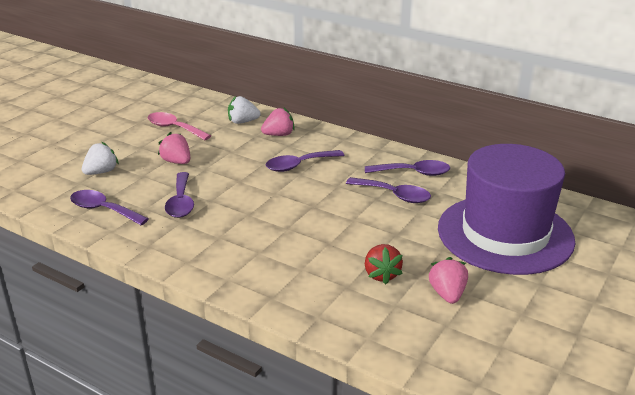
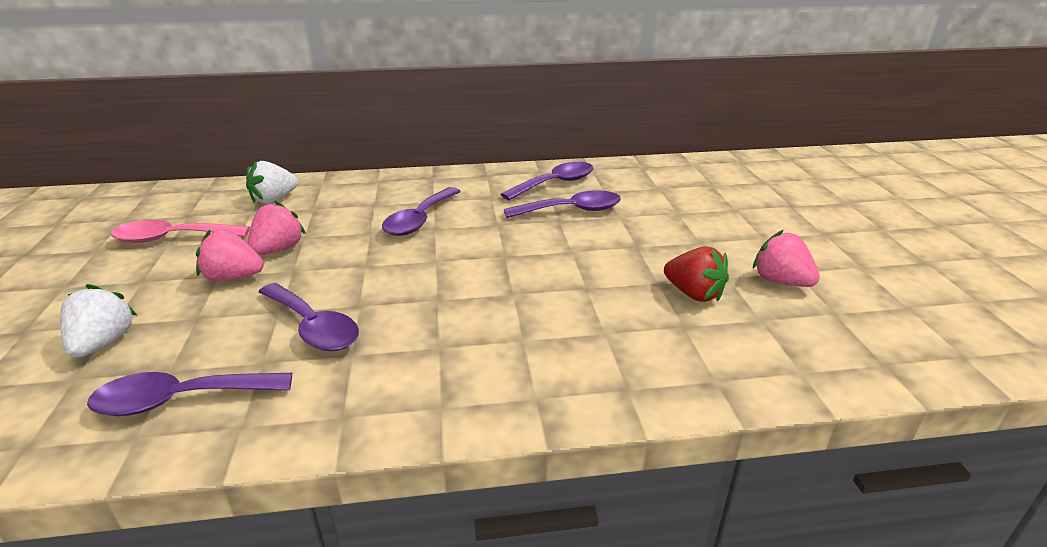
camera: 40 degrees left, 0 degrees up
pink strawberry [261,107,295,136] -> pink strawberry moved to [247,201,306,255]
purple hat [438,144,575,275] -> none

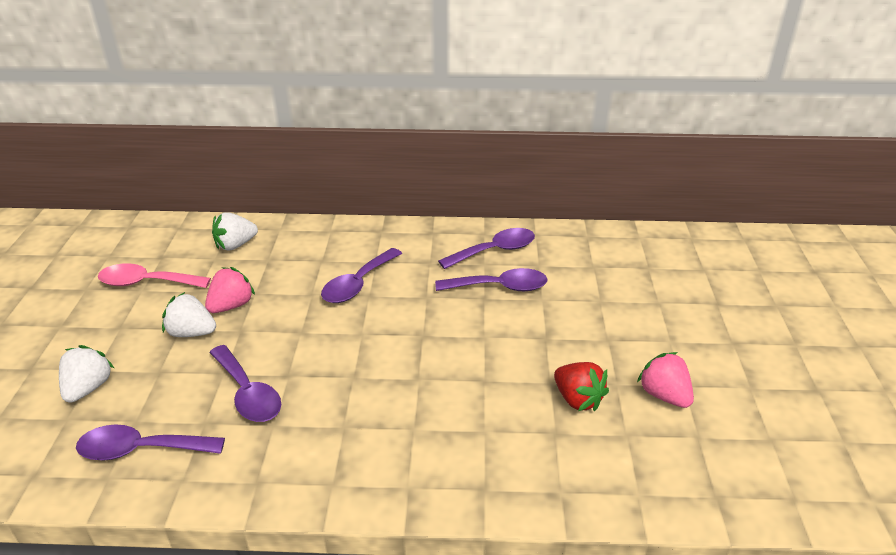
camera: 10 degrees right, 5 degrees up
pink strawberry [196,230,264,282] -> white strawberry [162,292,216,337]

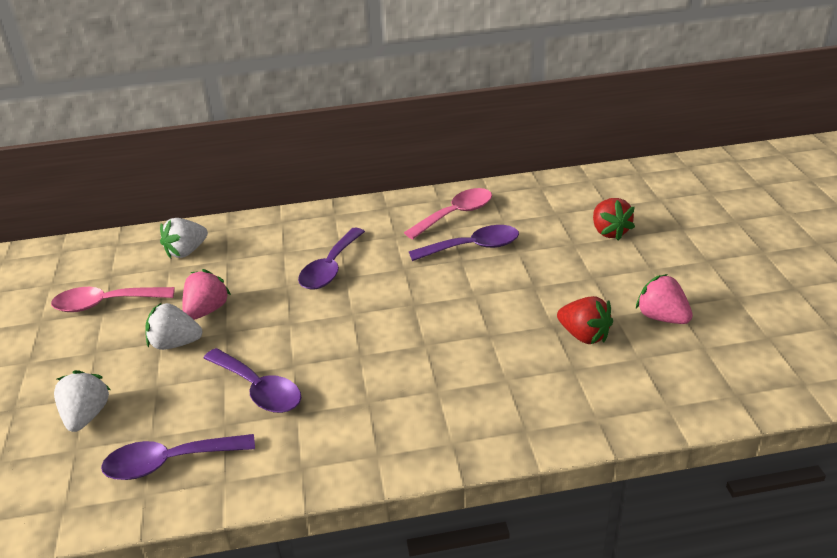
camera: 10 degrees left, 0 degrees up
purple spoon [438,228,535,269] -> pink spoon [404,188,492,239]
none -> red strawberry [593,198,635,241]

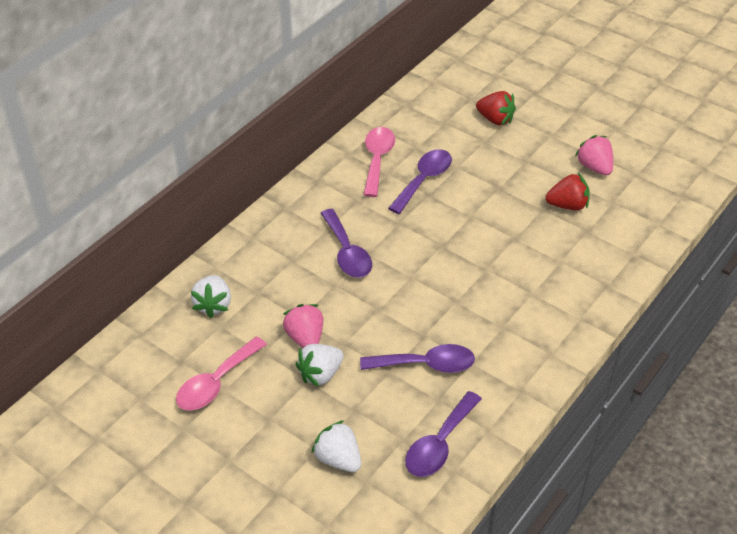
camera: 45 degrees left, 10 degrees up
pink strawberry [636,274,693,324] -> pink strawberry turned 60 degrees clockwise [575,135,613,176]

